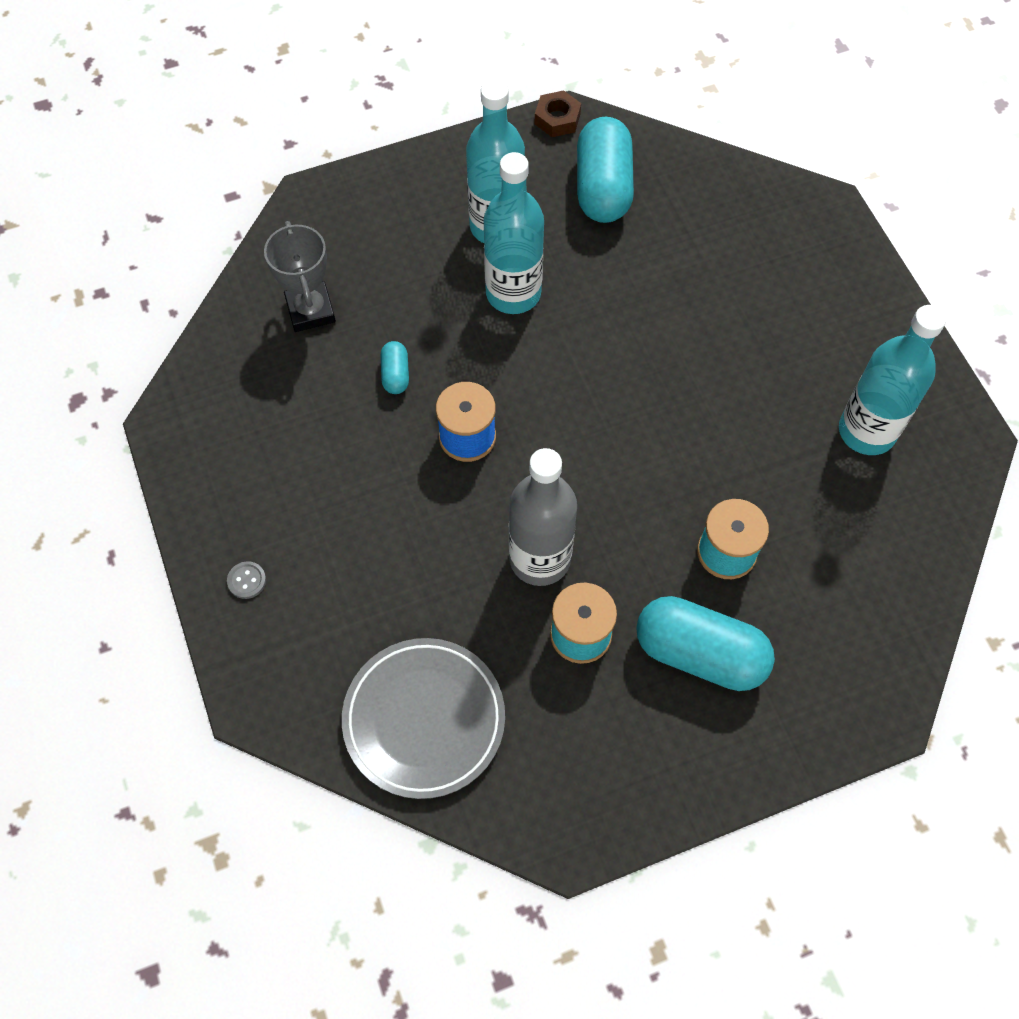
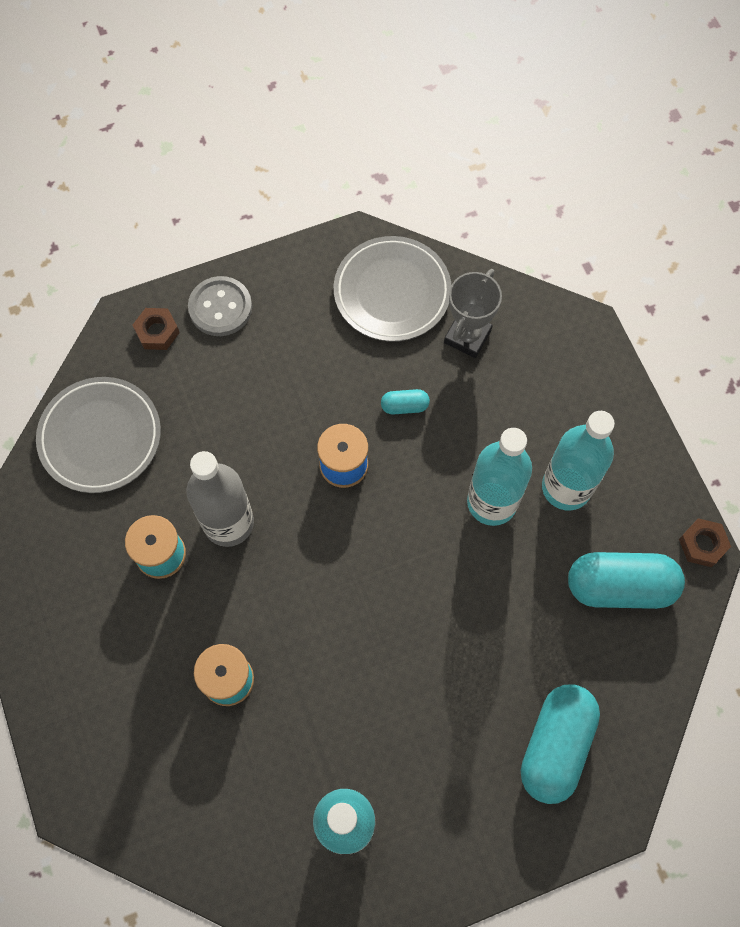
camera: 90 degrees right, 5 degrees up
grey button [227,561,266,599] -> grey button [188,276,252,336], size x2.15
grey trophy [264,221,336,332] -> grey trophy turned 45 degrees counterclockwise [444,269,502,358]
turquoise capsule [636,596,775,691] -> turquoise capsule moved to [521,684,600,804]
none -> brown nut [132,308,180,350]
none -> grey plate [334,236,451,342]

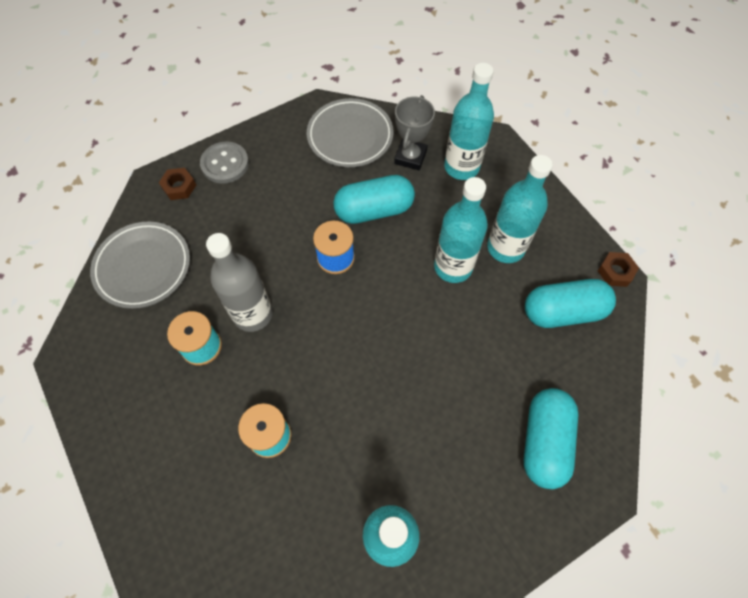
camera: 10 degrees left, 5 degrees down
turquoise capsule [381,389,430,415] -> turquoise capsule [333,175,415,224], size x2.18
none -> turquoise bottle [444,63,494,180]

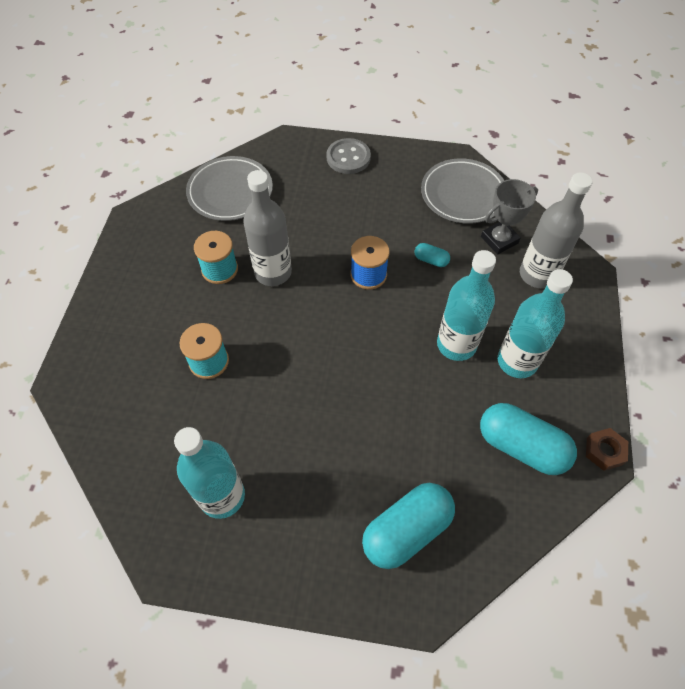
camera: 40 degrees right, 5 degrees down
brown nut [159,168,196,200] -> none
turquoise capsule [333,175,415,224] -> turquoise capsule [414,243,450,267], size x0.46
turquoise bottle [444,63,494,180] -> grey bottle [520,172,592,288]

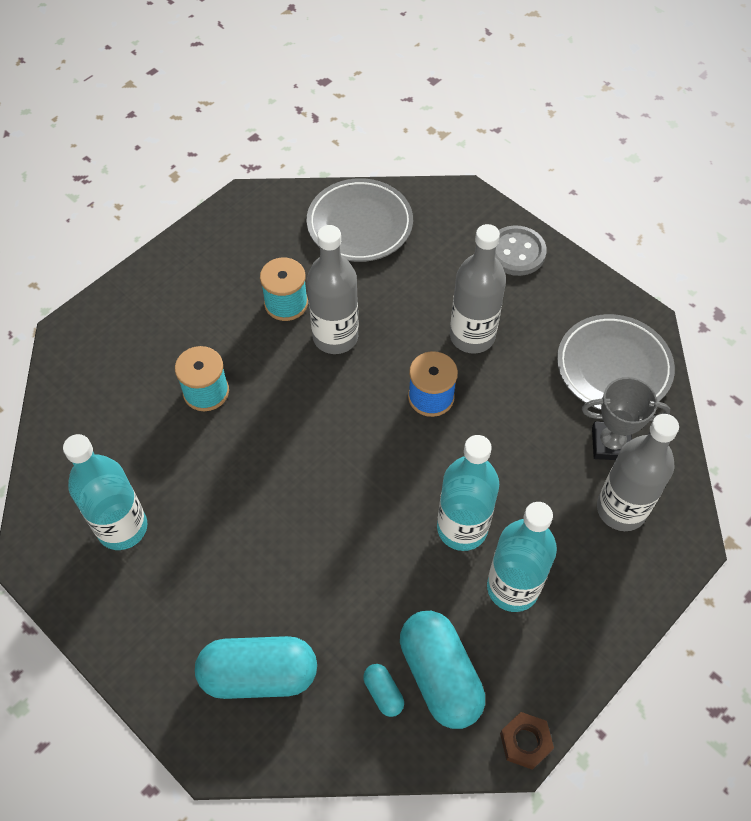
camera: 35 degrees right, 0 degrees up
turquoise capsule [414,243,450,267] -> turquoise capsule moved to [363,664,404,717]
none -> grey bottle [450,224,506,354]

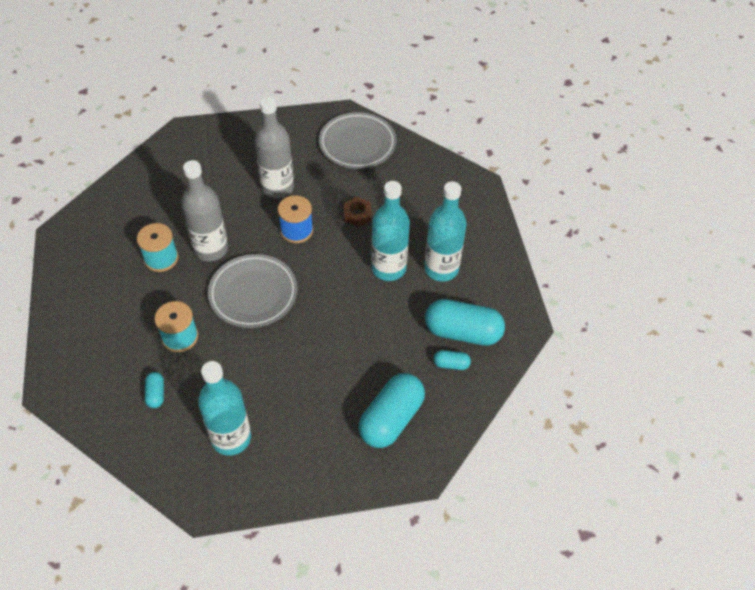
camera: 55 degrees left, 5 degrees down
grey plate [307,178,413,262] -> grey plate moved to [208,254,298,328]
grey button [495,225,547,276] -> none
brown nut [500,712,554,770] -> brown nut moved to [344,197,372,227]
grey trophy [582,377,670,460] -> none
grey bottle [597,414,679,531] -> none
none -> turquoise capsule [145,372,164,408]

